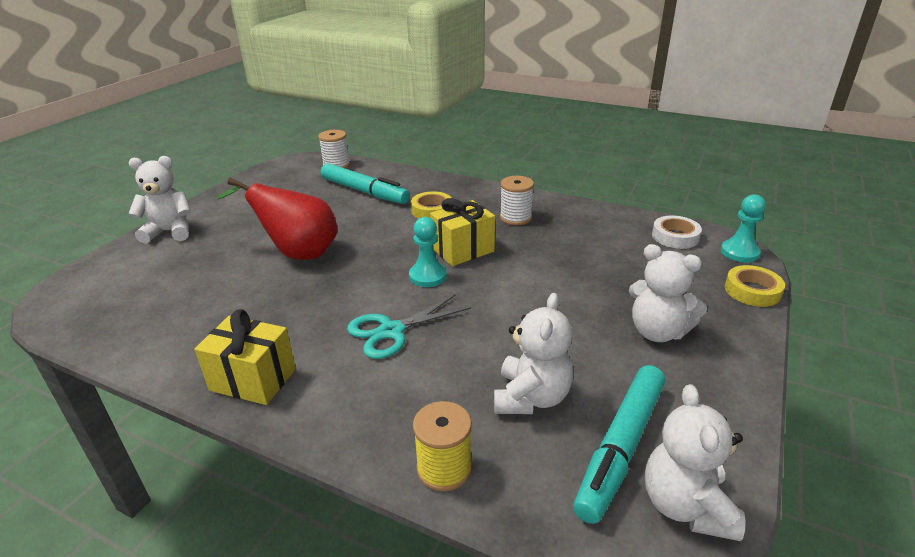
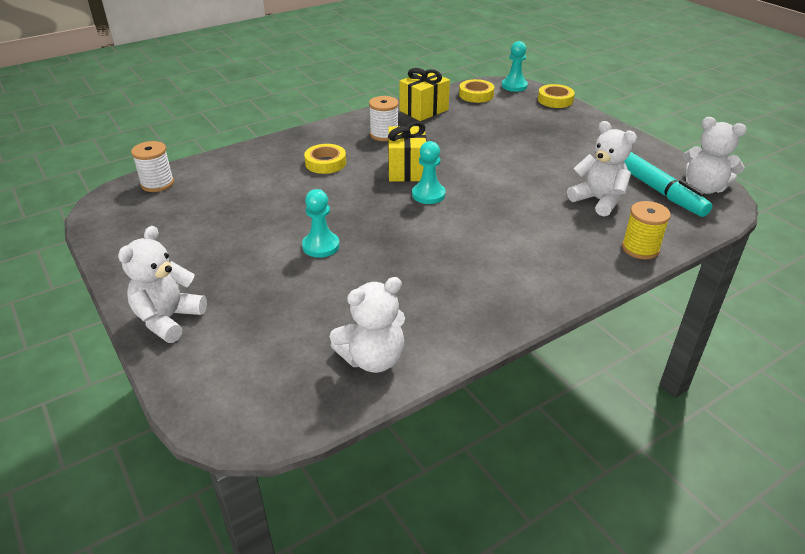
camera: 60 degrees left, 5 degrees up
yellow gift [194,309,296,405] -> yellow gift moved to [399,68,450,121]
red pear [217,178,338,260] -> turquoise pawn [302,189,340,258]
turquoise marker [321,163,410,204] -> none
turquoise scissors [347,295,471,359] -> none
white teddy bear [629,244,707,342] -> white teddy bear moved to [330,277,405,373]
white tape [652,215,702,249] -> yellow tape [459,79,494,103]

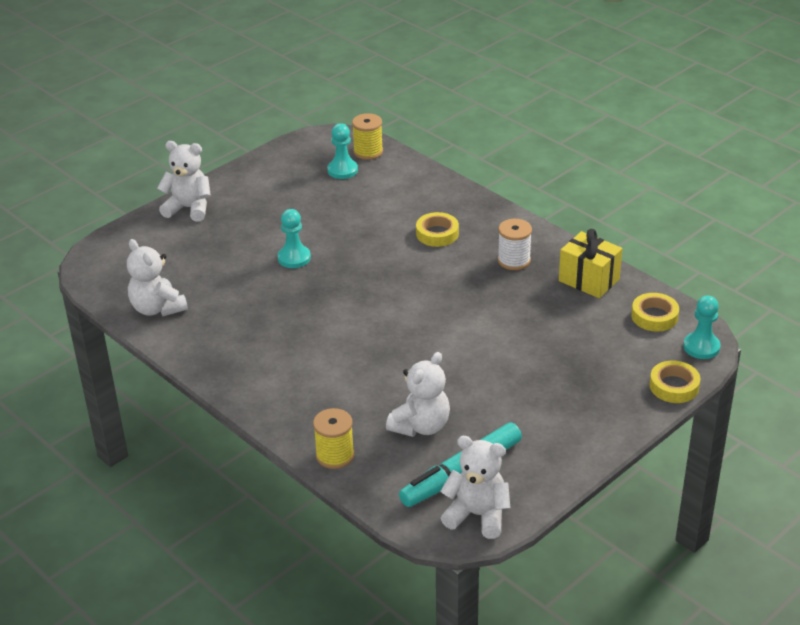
camera: 80 degrees right, 0 degrees up
white spool [131,141,174,192] -> yellow spool [352,113,383,160]
yellow gift [388,121,426,182] -> none
turquoise pawn [412,141,445,204] -> turquoise pawn moved to [327,123,358,179]
white teddy bear [683,117,746,194] -> white teddy bear turned 90 degrees clockwise [440,436,510,539]

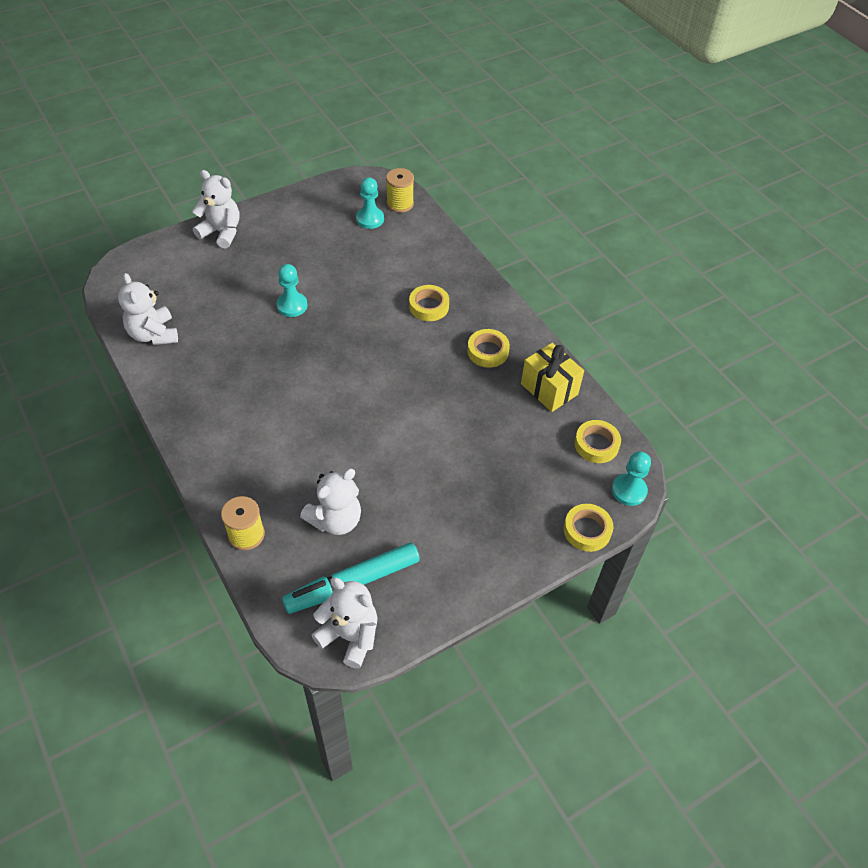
camera: 10 degrees right, 15 degrees up
white spool [498,219,532,270] -> yellow tape [467,329,510,368]

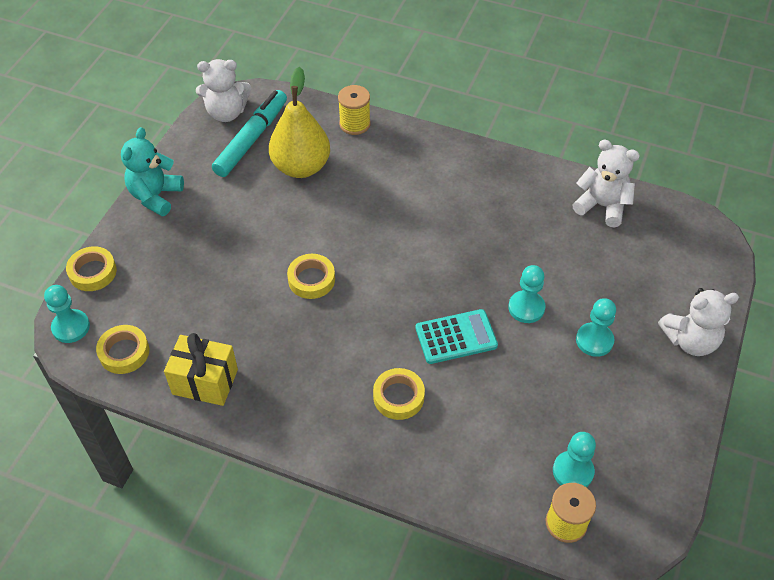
camera: 145 degrees right, 0 degrees up
white teddy bear [300,469,361,535] -> yellow pear [269,67,330,178]
yellow tape [467,329,510,368] -> yellow tape moved to [287,254,335,299]
none -> turquoise teddy bear [121,127,184,216]
none -> turquoise calculator [416,309,498,364]
none -> turquoise pawn [576,298,616,357]

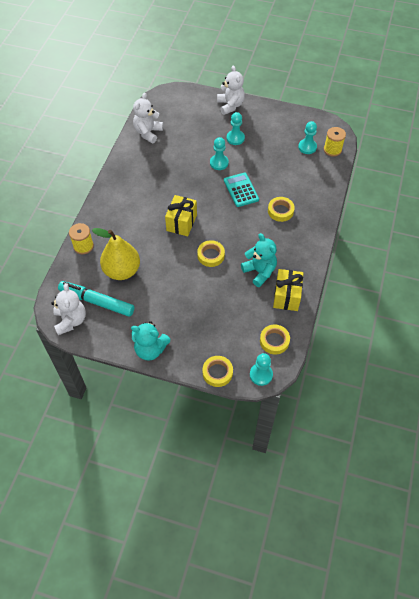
camera: 95 degrees left, 5 degrees up
none -> yellow gift [165,195,197,236]
none -> turquoise teddy bear [241,233,277,287]

